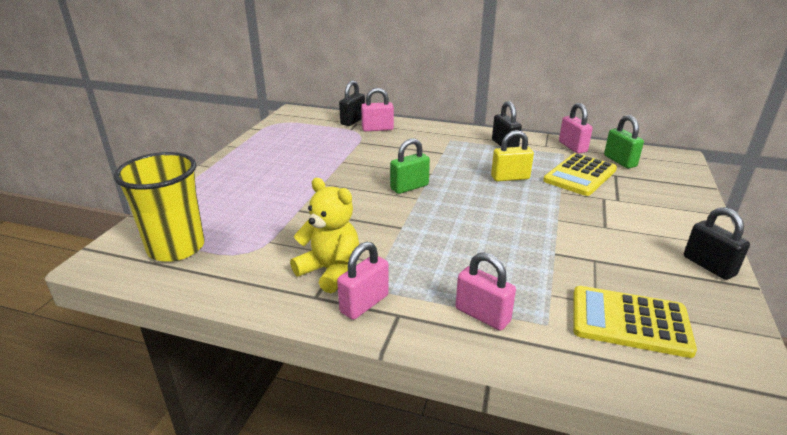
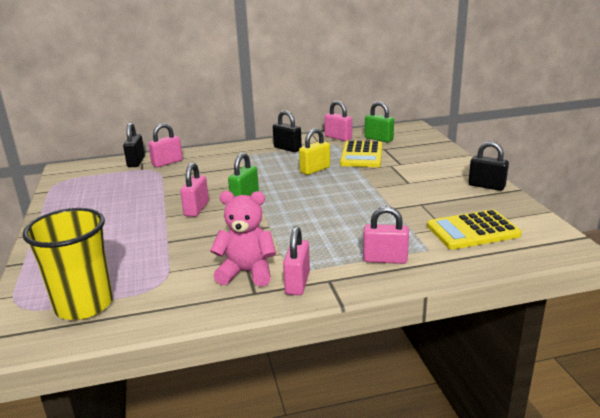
camera: 30 degrees left, 5 degrees down
yellow teddy bear [290,178,359,293] -> pink teddy bear [210,191,276,287]
none -> pink padlock [180,163,209,217]

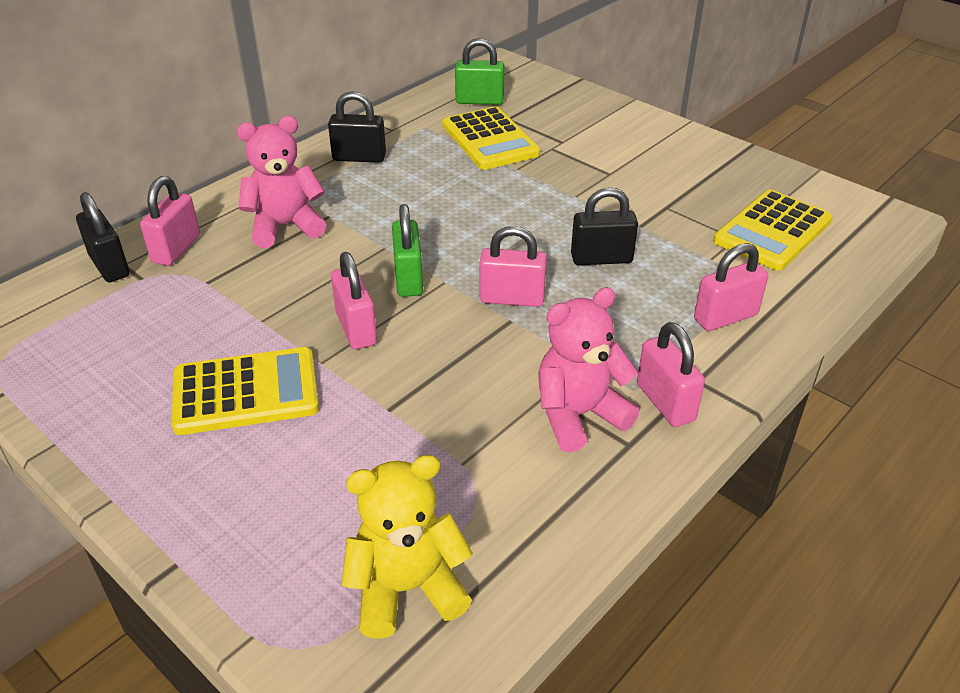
camera: 35 degrees left, 15 degrees up
yellow cup [22,208,113,320] -> yellow teddy bear [342,455,473,639]
yellow padlock [299,128,330,175] -> none
pink padlock [324,101,352,141] -> pink padlock moved to [480,226,547,307]
black padlock [468,141,509,191] -> black padlock moved to [571,187,638,265]
none -> yellow calculator [171,347,319,435]
none -> pink teddy bear [237,116,326,248]

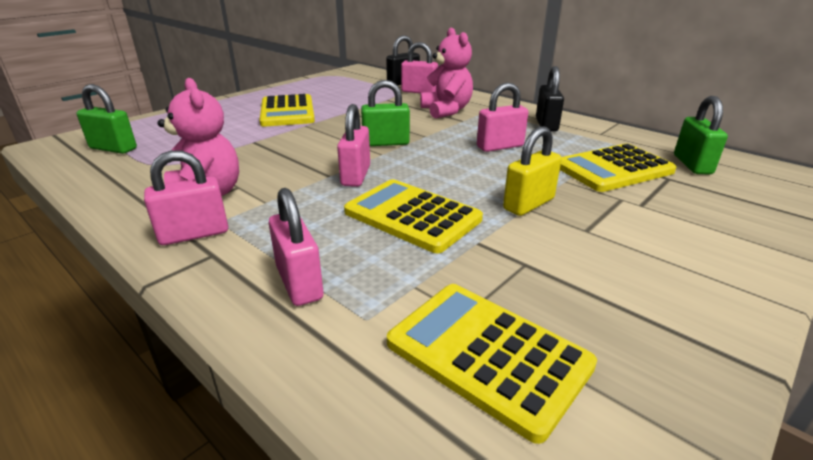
camera: 90 degrees right, 10 degrees down
pink padlock [331,252,377,349] -> pink padlock moved to [477,82,528,152]
yellow teddy bear [342,455,473,639] -> green padlock [77,84,137,154]
black padlock [571,187,638,265] -> yellow calculator [344,179,483,253]
none -> yellow padlock [503,126,562,216]

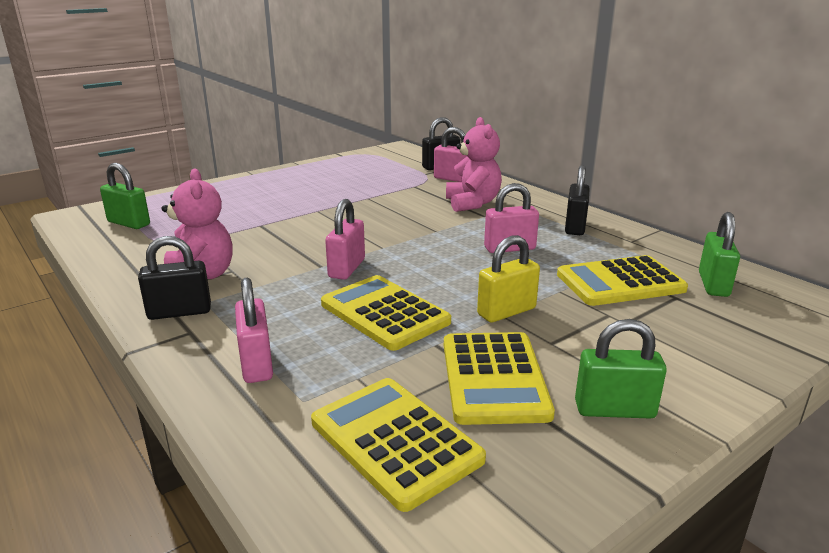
camera: 10 degrees right, 5 degrees down
pink padlock [144,150,228,245] -> black padlock [138,236,211,320]
yellow calculator [260,94,315,127] -> yellow calculator moved to [444,332,555,425]
green padlock [361,80,410,146] -> green padlock moved to [575,319,667,419]

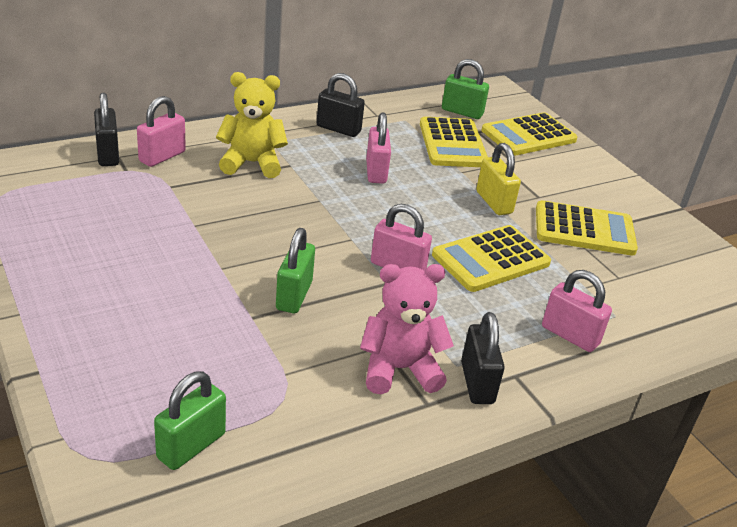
camera: 85 degrees left, 10 degrees up
pink padlock [235,278,273,383] -> pink padlock turned 45 degrees clockwise [542,270,612,352]
yellow calculator [311,378,486,512] -> yellow calculator moved to [481,112,577,156]
pink teddy bear [446,117,502,212] -> yellow teddy bear [216,72,288,178]
green padlock [575,319,667,419] -> green padlock moved to [276,228,315,313]

